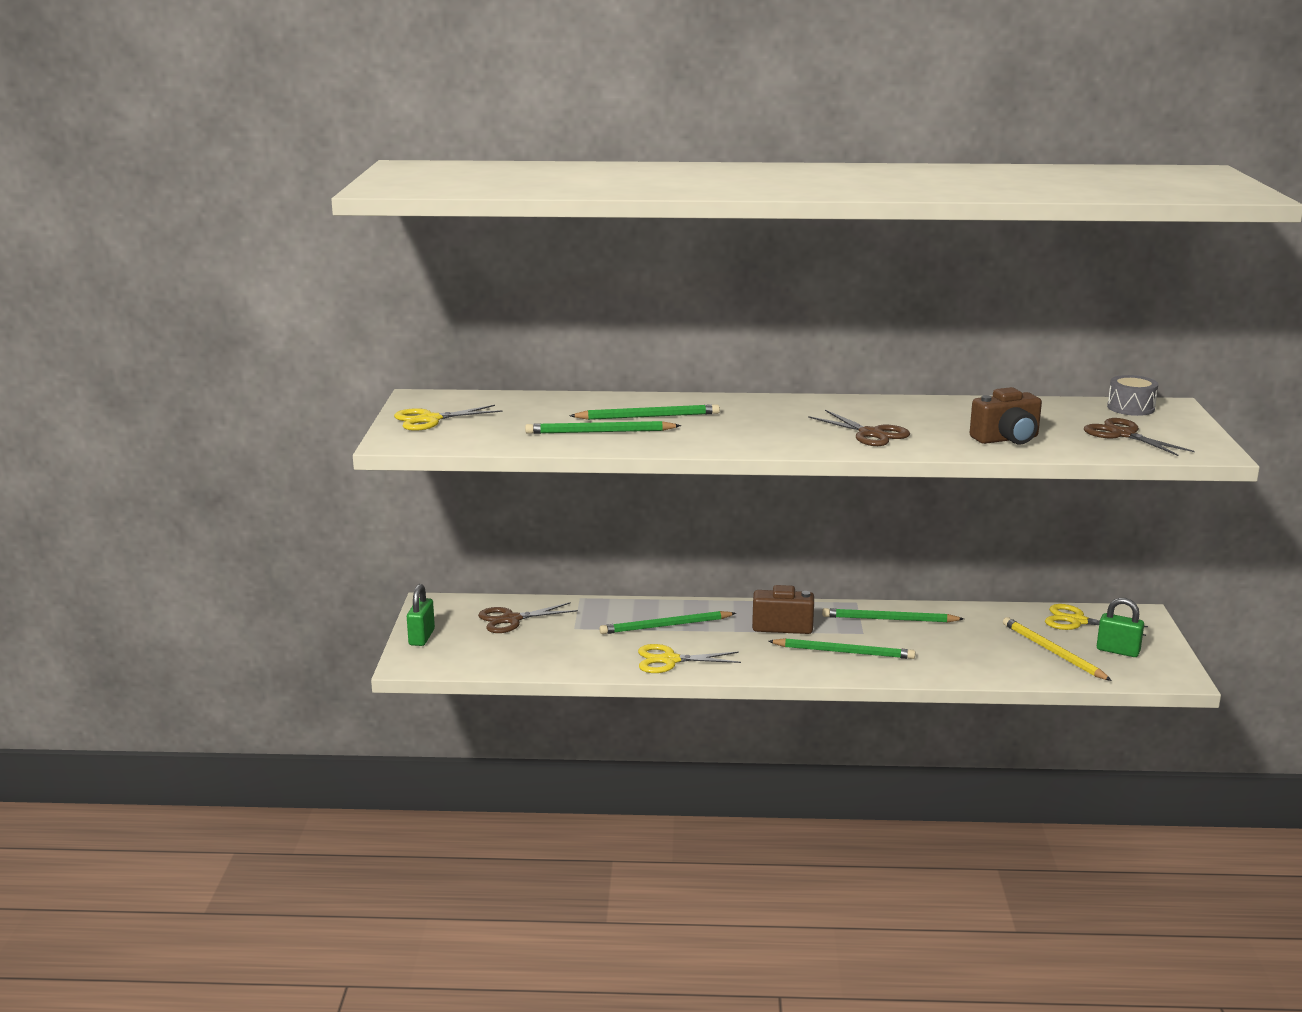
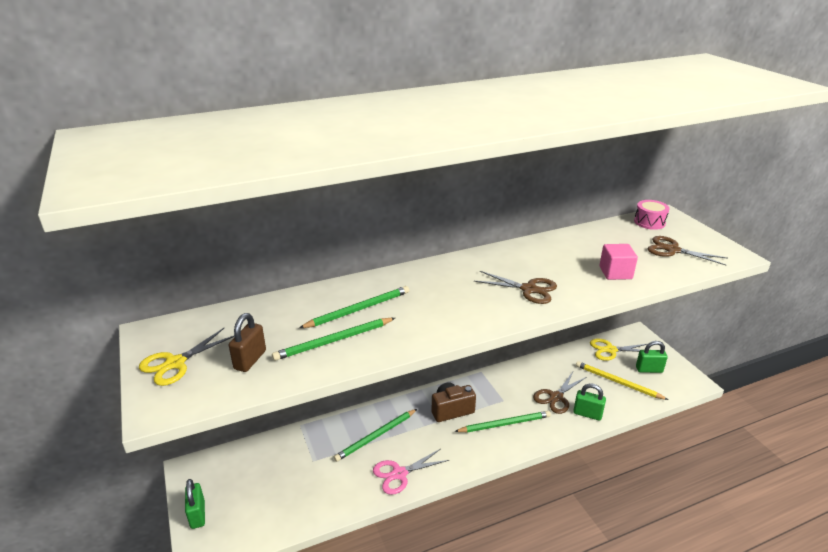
camera: 25 degrees left, 10 degrees up
brown scissors [478,602,578,633] -> brown scissors moved to [533,372,587,414]
yellow scissors [638,644,741,673] -> pink scissors [373,449,449,495]
green pencil [822,608,964,622] -> none
brown camera [970,387,1042,444] -> pink cube [599,244,638,280]
grey drum [1107,375,1158,416] -> pink drum [634,200,670,230]
none -> brown padlock [229,313,266,372]
none -> green padlock [573,383,606,421]

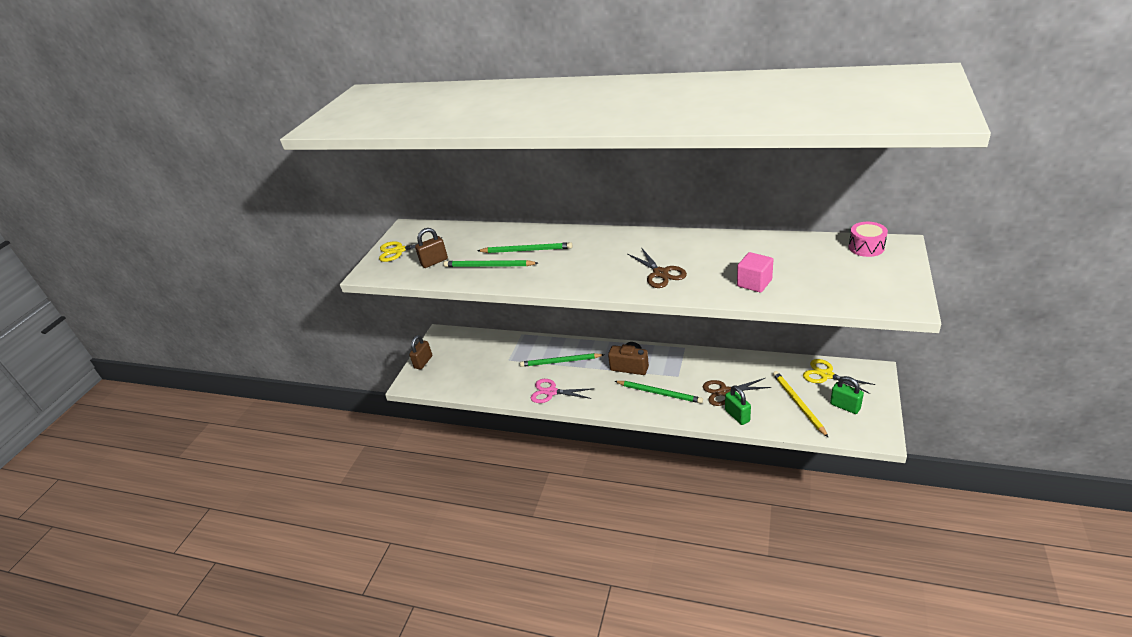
camera: 45 degrees right, 5 degrees up
green padlock [185,479,205,529] -> brown padlock [409,335,432,370]
brown scissors [648,236,727,265] -> none

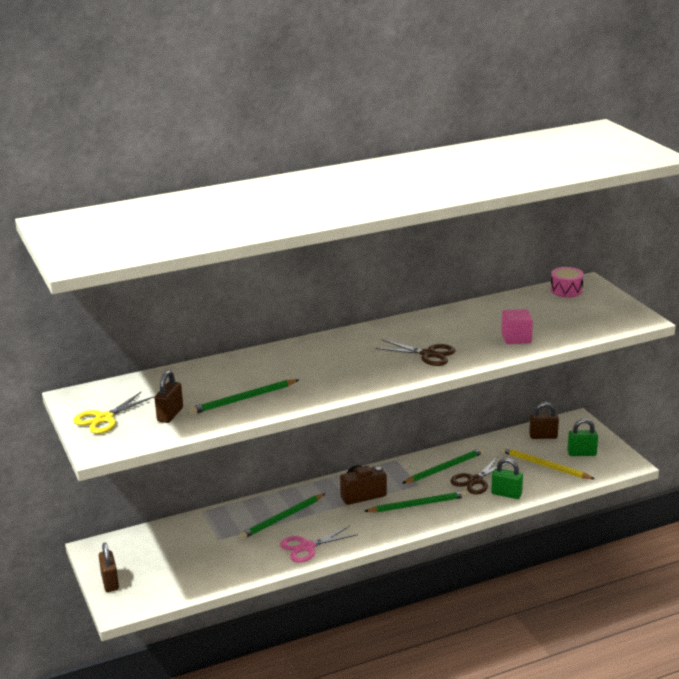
camera: 45 degrees left, 10 degrees down
green pencil [477,242,572,253] -> green pencil moved to [402,448,484,484]
yellow scissors [803,359,875,394] -> brown padlock [529,402,559,439]

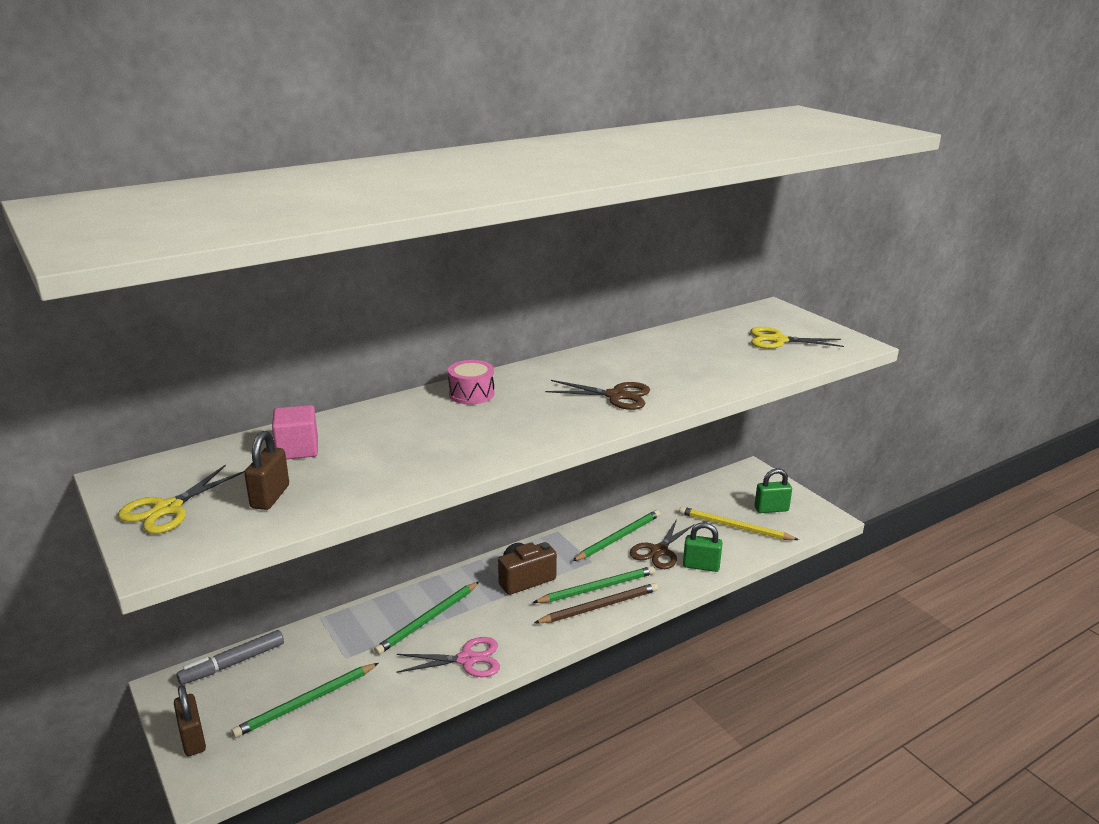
camera: 10 degrees left, 0 degrees up
green pencil [190,379,299,415] -> green pencil moved to [231,663,379,738]
pink scissors [280,526,358,563] -> pink scissors turned 150 degrees counterclockwise [396,637,500,677]
pink cube [502,309,533,344] -> pink cube moved to [272,405,318,459]
brown padlock [529,402,559,439] -> none
pink drum [550,267,584,297] -> pink drum moved to [448,360,495,405]
none -> grey marker [177,630,284,685]
none -> brown pencil [534,583,658,624]
none -> yellow scissors [750,327,844,349]

